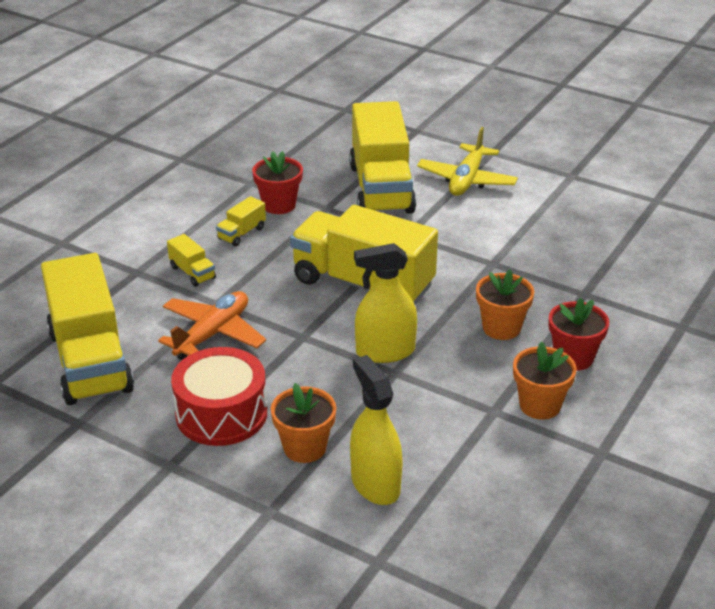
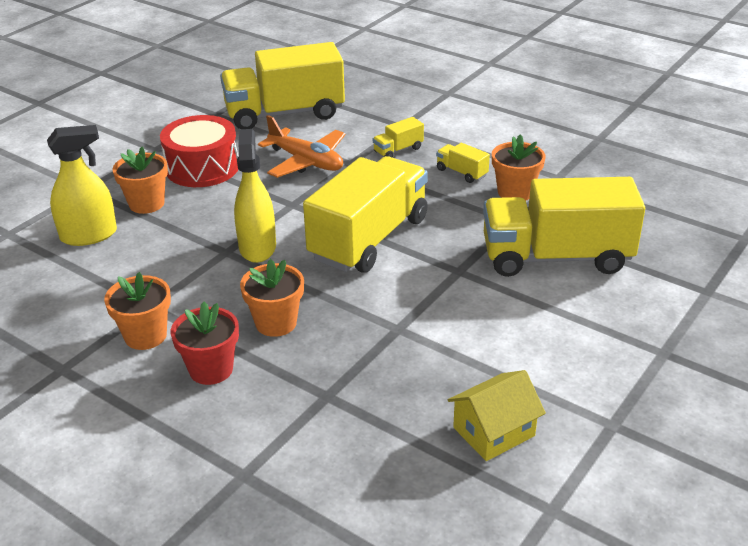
camera: 95 degrees right, 0 degrees up
red flower pot [252,151,303,214] -> orange flower pot [492,134,545,201]
yellow plane [417,127,518,196] -> none
none -> yellow house [448,370,546,461]

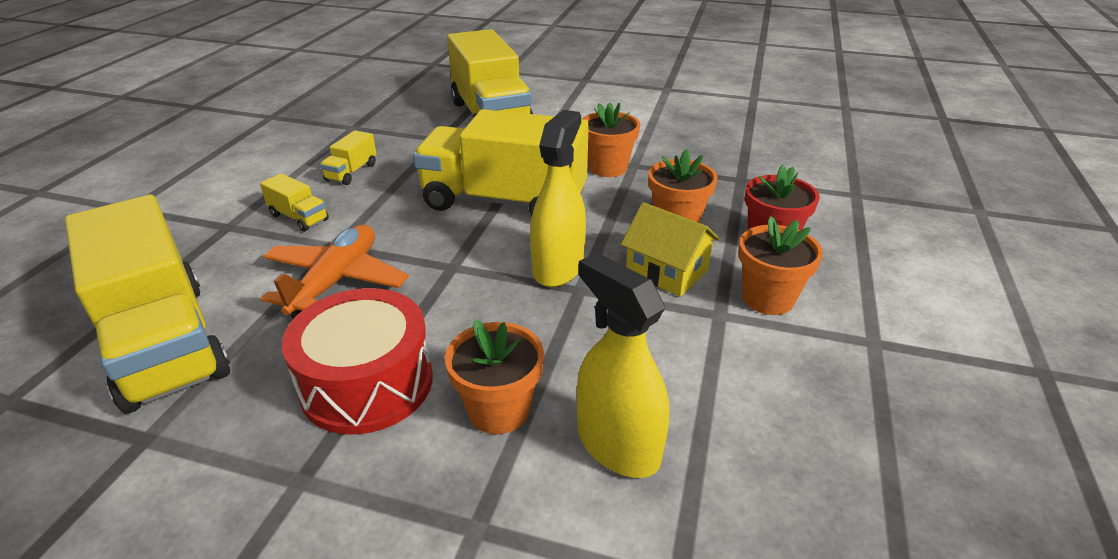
camera: 110 degrees left, 0 degrees up
yellow spray bottle [234,129,276,263] -> yellow spray bottle turned 135 degrees clockwise [530,110,586,287]
yellow house [448,370,546,461] -> yellow house moved to [621,202,720,297]
orange flower pot [492,134,545,201] -> orange flower pot moved to [583,102,640,177]

